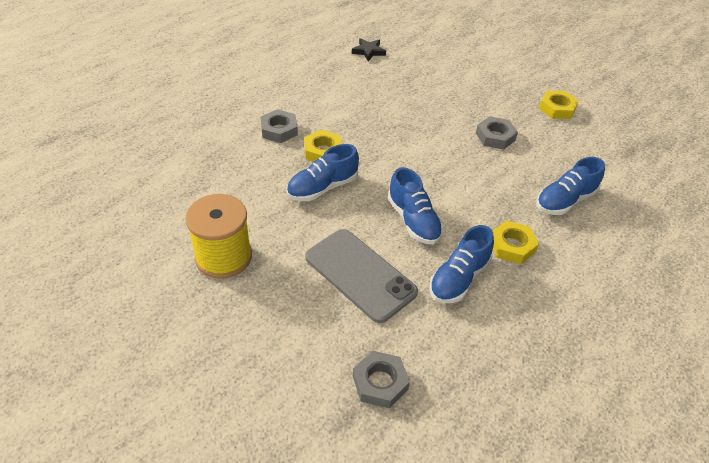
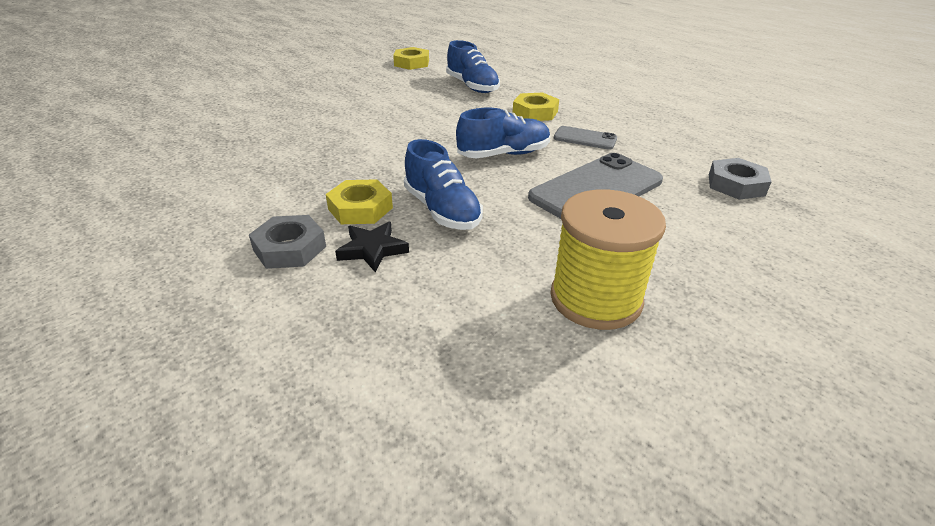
camera: 85 degrees left, 10 degrees down
black star [352,38,386,61] -> black star moved to [335,222,409,272]
blue shoe [429,225,494,303] -> grey phone [553,126,617,150]
grey nut [476,116,518,149] -> none
yellow nut [539,91,579,119] -> yellow nut moved to [393,47,429,70]

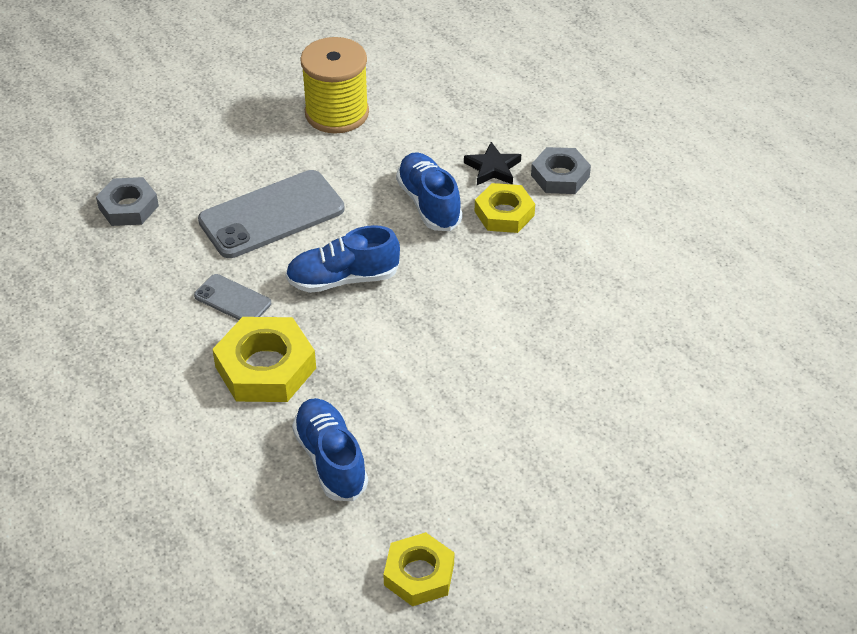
camera: 170 degrees left, 10 degrees up
yellow nut [513,93,559,121] -> yellow nut [212,317,316,402], size x1.53

